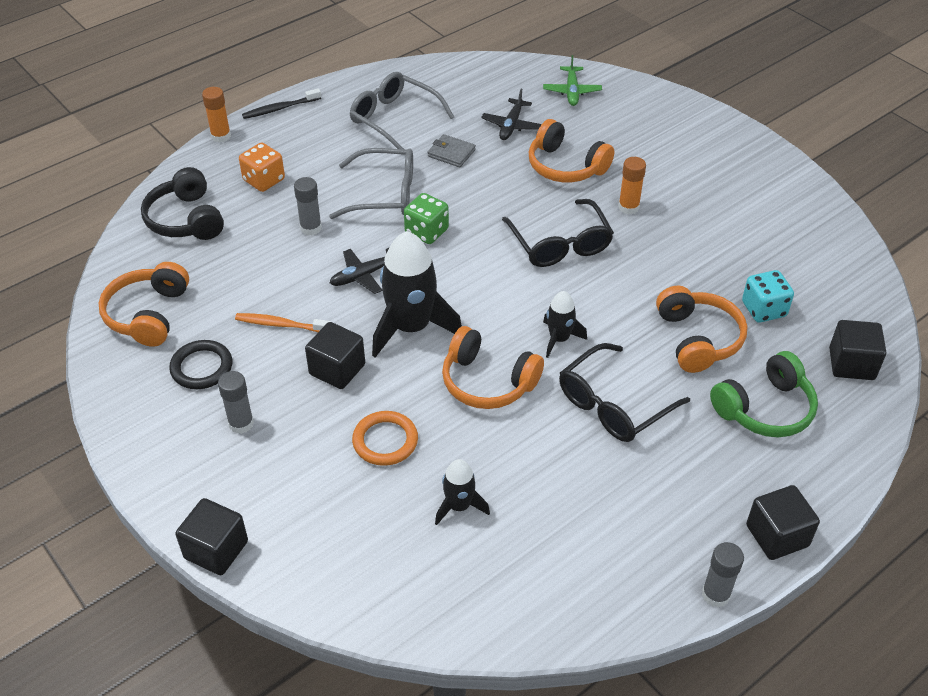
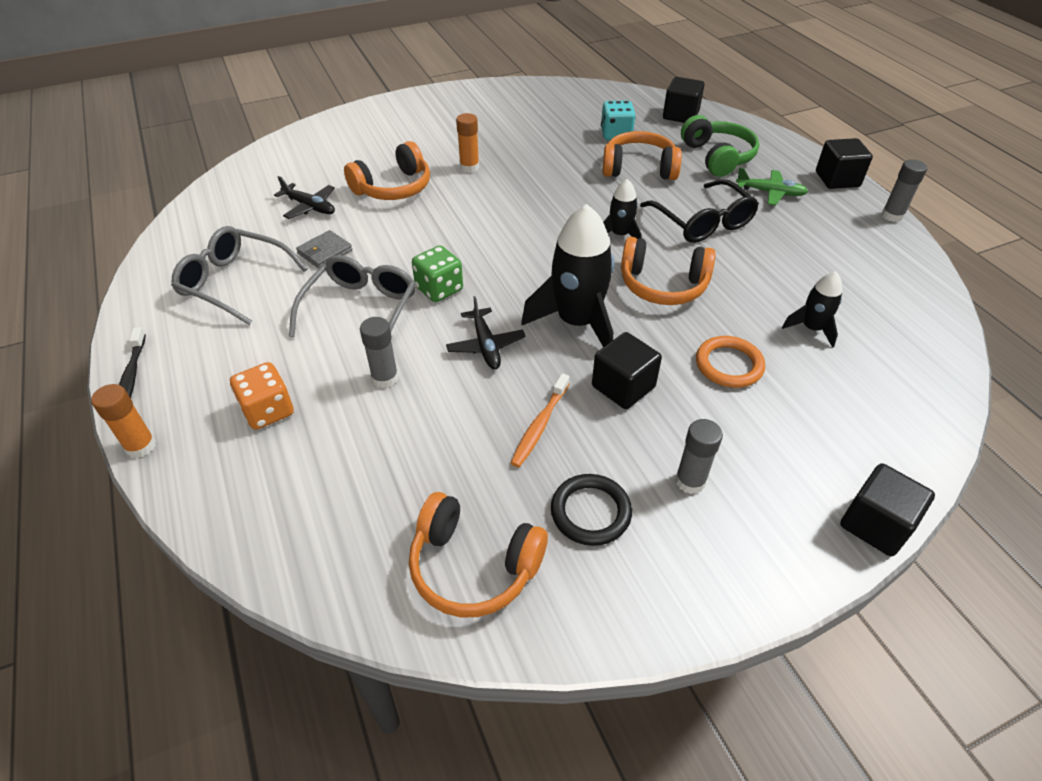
camera: 75 degrees left, 0 degrees up
black headphones [141,167,224,240] -> none
grey glasses [350,72,454,155] -> grey glasses turned 60 degrees clockwise [171,226,308,325]
orange headphones [442,326,544,409] -> orange headphones turned 60 degrees clockwise [621,237,716,305]
black glasses [502,199,614,267] -> none
green plane [543,55,602,106] -> green plane moved to [736,167,808,206]

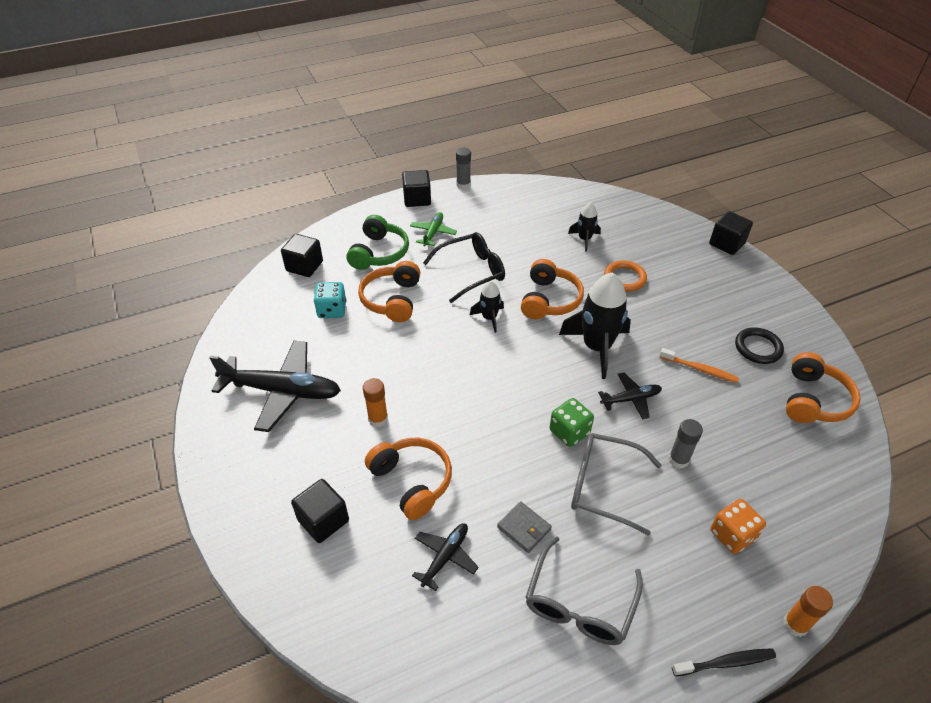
camera: 90 degrees left, 0 degrees up
black cube [592,332,662,409] -> black cube moved to [291,479,349,543]
grey glue stick [675,419,723,494] -> none
green headphones [681,115,759,177] -> green headphones turned 120 degrees clockwise [346,215,409,270]
none -> black plane [209,340,341,432]

